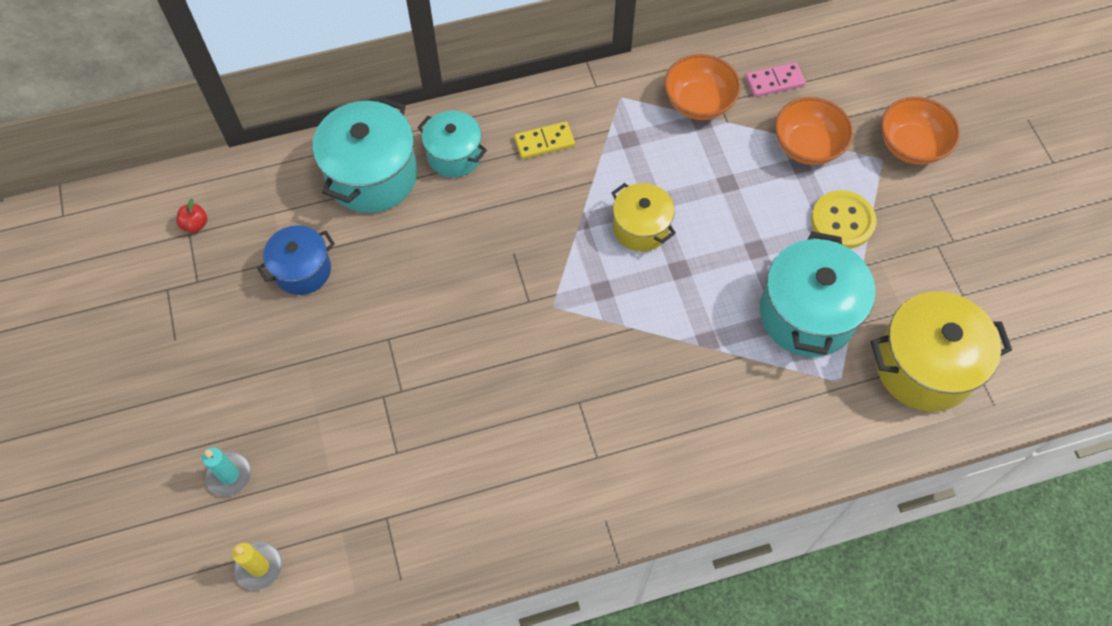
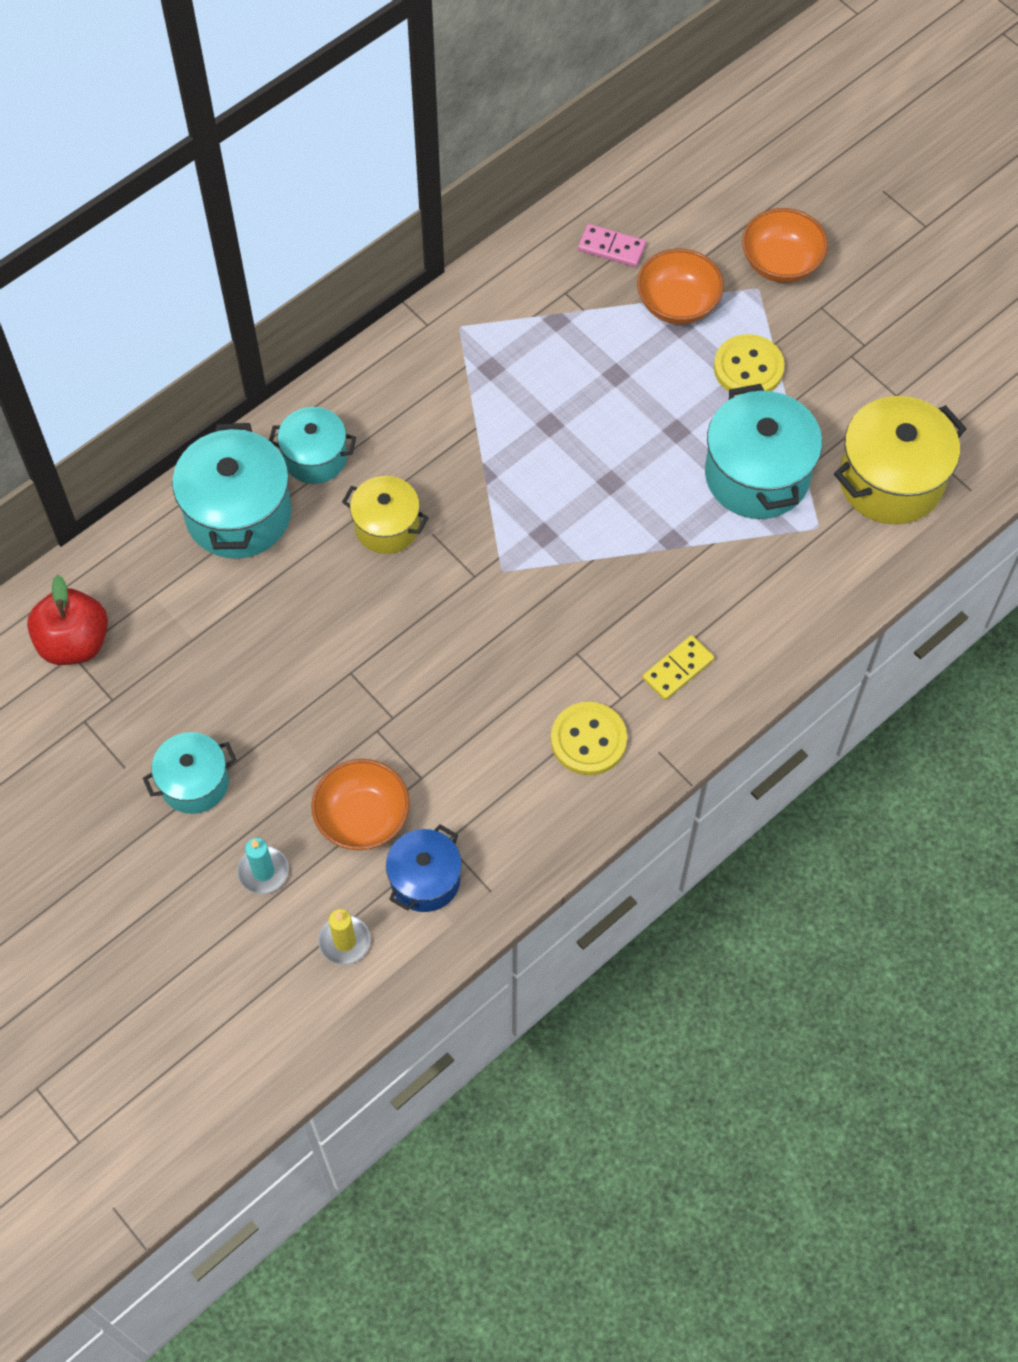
camera: 25 degrees left, 0 degrees up
red apple [176,198,207,233] -> red apple [27,575,108,665], size x2.23
blue pot [257,225,335,295] -> blue pot moved to [386,824,462,912]
yellow domino [514,121,575,159] -> yellow domino moved to [642,635,714,700]
yellow pot [611,183,676,252] -> yellow pot moved to [342,476,429,554]
orange bowl [664,54,741,120] -> orange bowl moved to [311,759,410,850]
pink domino [746,62,806,97] -> pink domino turned 60 degrees clockwise [578,224,646,267]
none -> turquoise pot [143,732,236,814]
none -> yellow button [551,702,627,775]

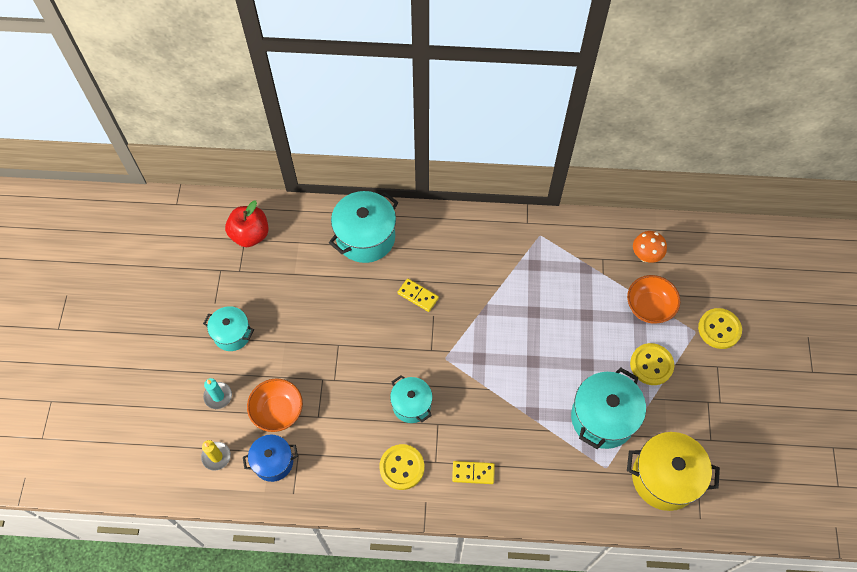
camera: 45 degrees right, 0 degrees up
turquoise pot [269,407,356,484] -> turquoise pot moved to [390,375,433,423]
yellow pot [342,476,429,554] -> yellow domino [398,278,439,312]
pink domino [578,224,646,267] -> orange mushroom [633,231,667,263]
orange bowl [742,208,828,283] -> yellow button [698,308,742,349]

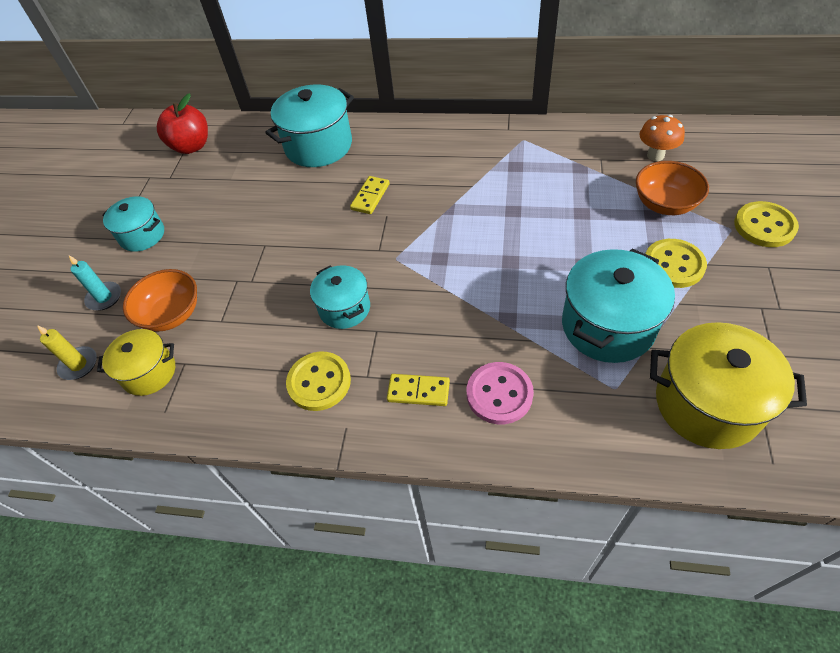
camera: 10 degrees right, 10 degrees down
blue pot [243,435,298,482] -> yellow pot [97,329,175,396]
yellow domino [398,278,439,312] -> yellow domino turned 75 degrees clockwise [350,176,390,214]
none -> pink button [467,362,534,424]

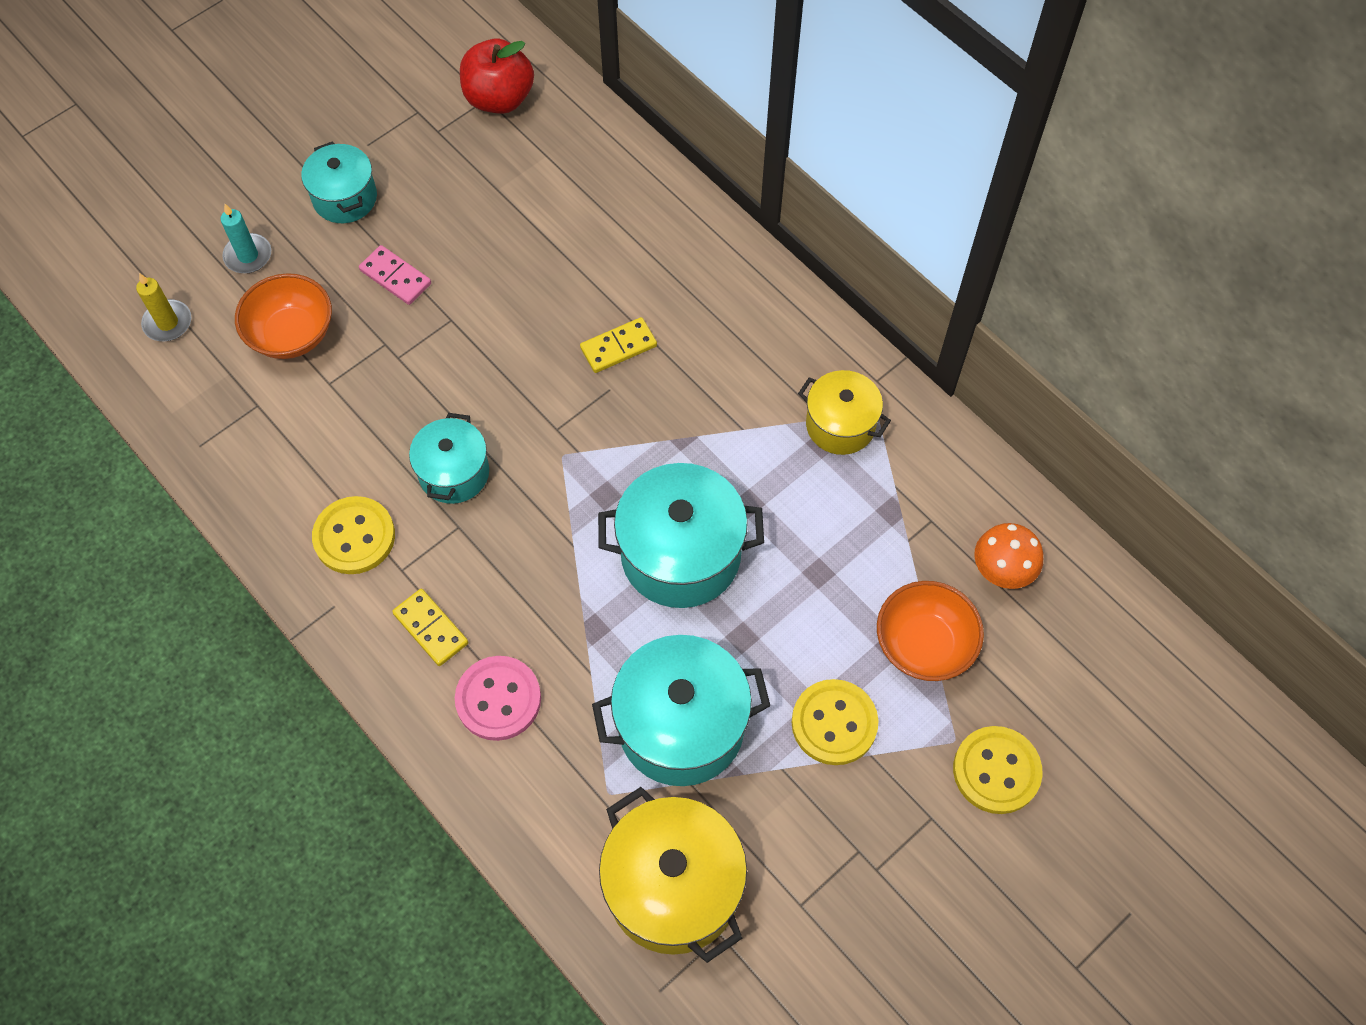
camera: 35 degrees right, 10 degrees up
yellow pot [97,329,175,396] -> yellow pot moved to [798,370,891,455]
turquoise pot [265,85,354,167] -> turquoise pot moved to [598,463,764,608]
none -> pink domino [359,245,431,305]

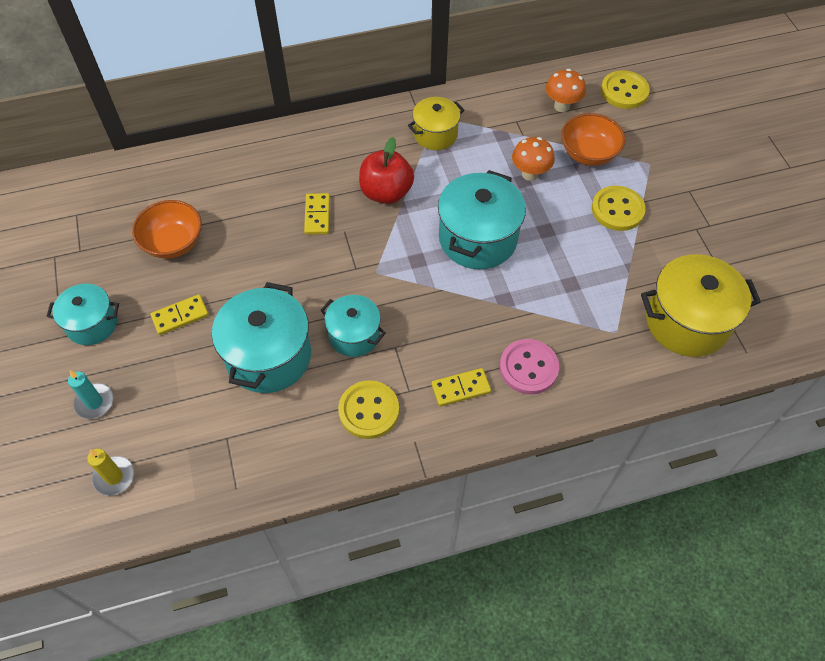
camera: 65 degrees left, 5 degrees down
orange bowl [235,273,332,359] -> orange bowl moved to [132,200,202,259]
pink domino [359,245,431,305] -> yellow domino [151,294,209,335]
red apple [460,39,534,114] -> red apple moved to [359,137,414,204]
turquoise pot [592,635,770,786] -> turquoise pot moved to [212,282,311,393]
yellow button [953,726,1042,814] -> yellow button moved to [601,70,650,109]
none -> orange mushroom [512,137,555,181]

